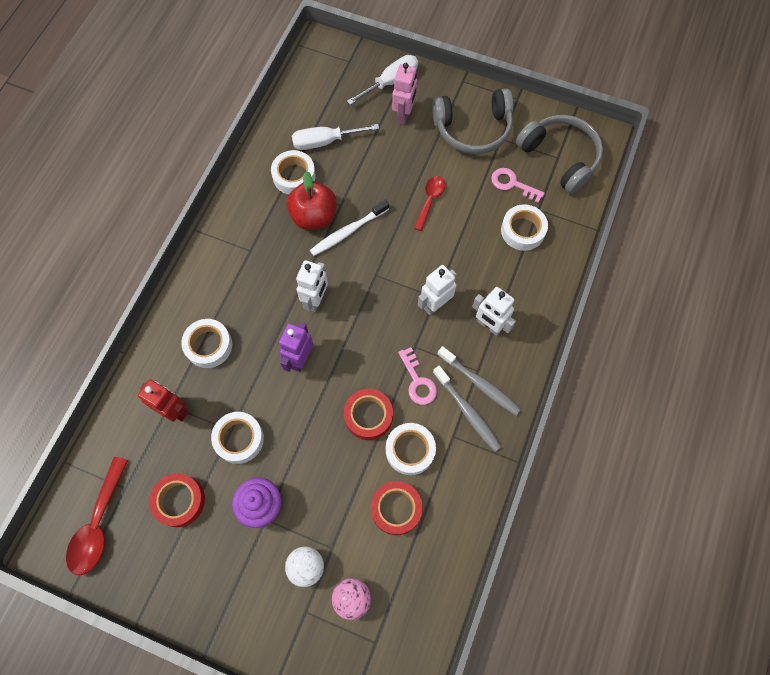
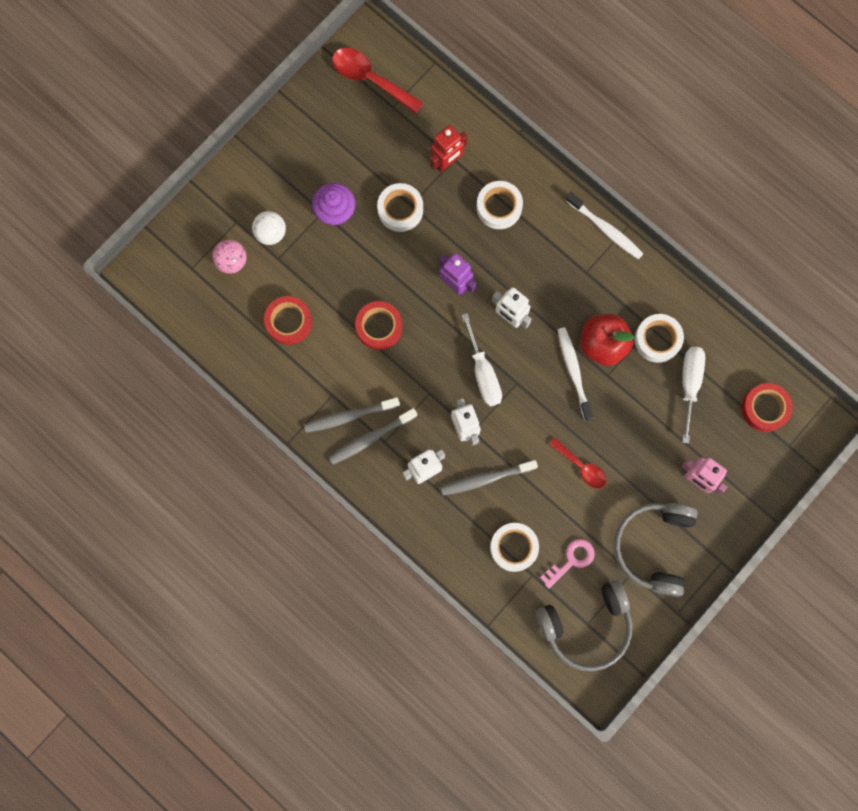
camera: 110 degrees right, 10 degrees up
red tape [149,473,205,527] -> red tape moved to [742,383,793,432]
white screwdriver [347,55,418,105] -> white screwdriver moved to [461,313,502,406]
white tape [386,423,436,475] -> none
pink key [398,347,437,405] -> none
none -> grey toothbrush [441,460,538,495]
none -> white toothbrush [565,192,644,259]

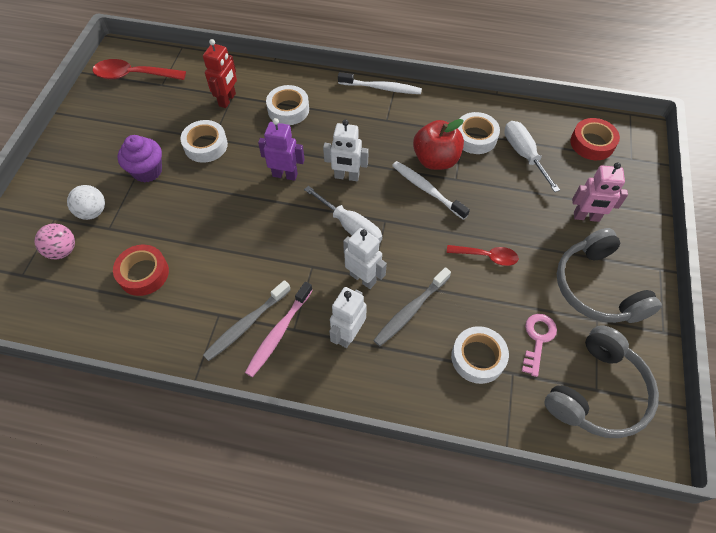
camera: 30 degrees left, 20 degrees down
grey toothbrush [329,408,417,465] -> pink toothbrush [245,282,313,377]
red tape [355,301,402,350] -> none

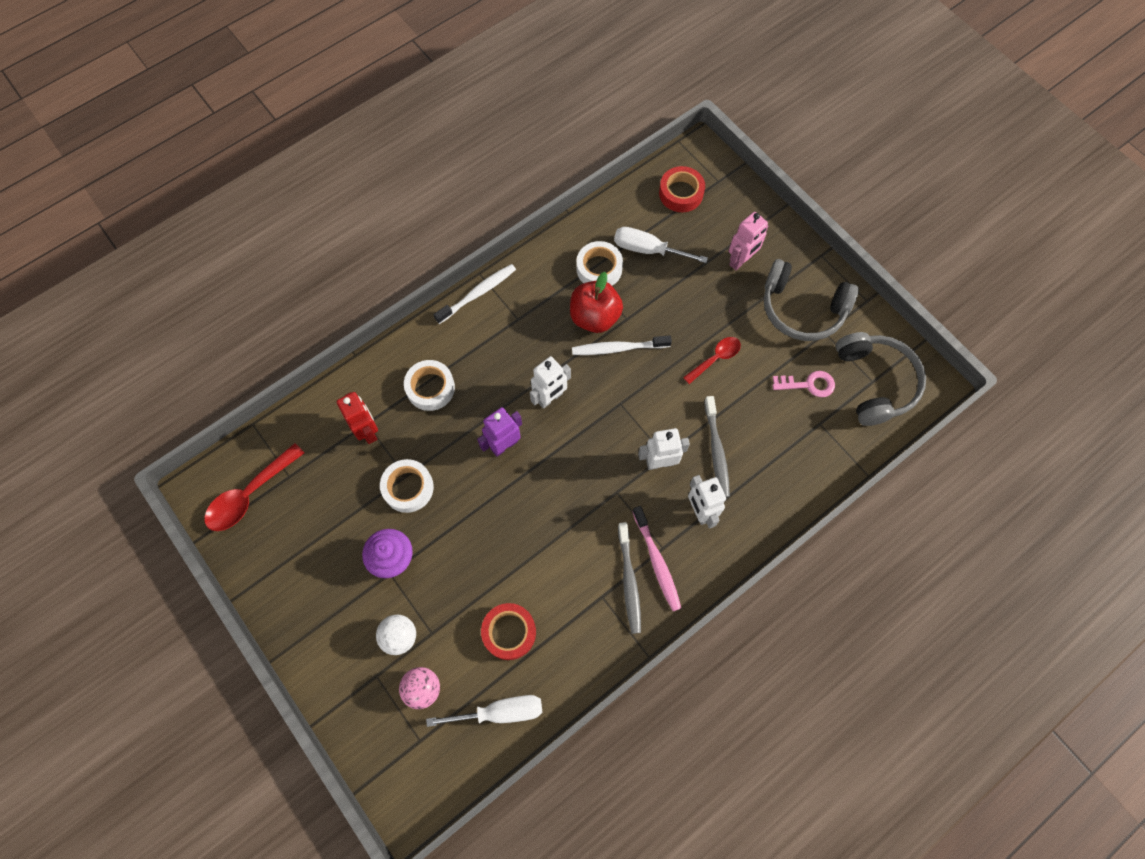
camera: 50 degrees left, 10 degrees up
white screwdriver [304,186,382,244] -> white screwdriver moved to [426,695,542,727]
white tape [451,326,509,384] -> none
pink key [522,314,557,377] -> pink key turned 120 degrees clockwise [773,371,835,397]

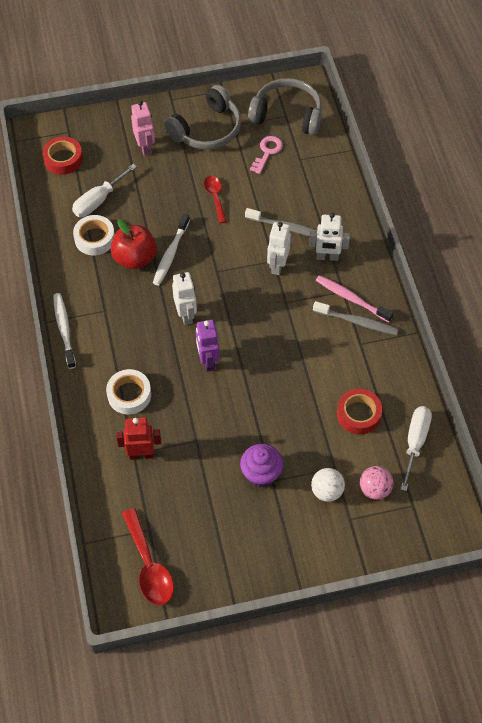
camera: 65 degrees left, 10 degrees down
white tape [380,459,434,513] -> none
pink toothbrush [632,506,681,611] -> pink toothbrush turned 150 degrees counterclockwise [316,275,393,322]

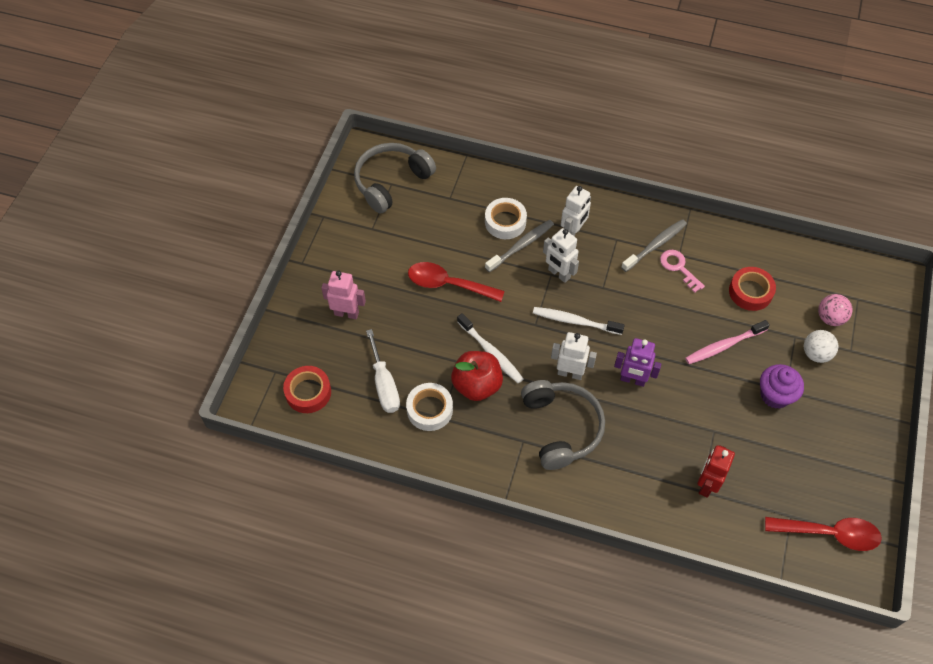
camera: 60 degrees left, 0 degrees up
white toothbrush [53,293,76,369] -> white toothbrush moved to [533,307,625,335]
white tape [106,369,151,415] -> white tape moved to [485,198,527,239]
grey headphones [164,85,241,150] -> grey headphones moved to [521,380,605,470]
red spoon [204,176,227,223] -> red spoon [408,262,505,302], size x1.57
pink key [250,136,283,174] -> pink key moved to [660,250,705,293]
pink toothbrush [316,275,393,322] -> pink toothbrush moved to [685,320,770,364]
white screwdriver [400,406,432,491] -> none

